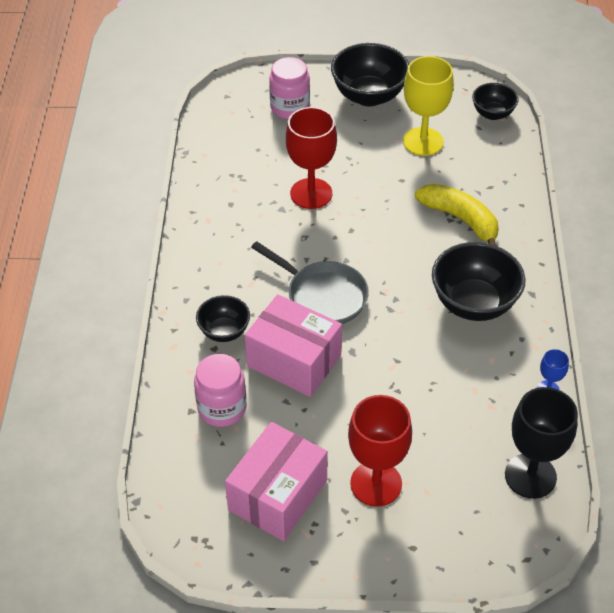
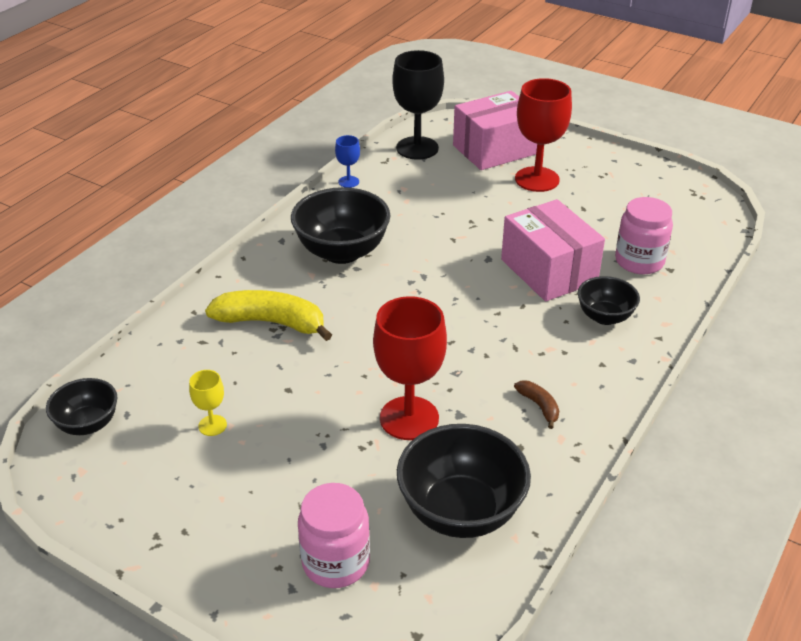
camera: 150 degrees left, 10 degrees down
pink box [225,422,328,541] -> pink box moved to [453,91,537,170]
grey pan [251,241,369,324] -> none
black bowl [331,43,409,106] -> black bowl moved to [397,424,531,538]
yellow goblet [403,56,454,156] -> yellow goblet [189,370,227,436], size x0.47
yellow banana [415,184,499,246] -> yellow banana turned 120 degrees clockwise [205,290,332,341]
none -> brown banana [514,381,559,429]

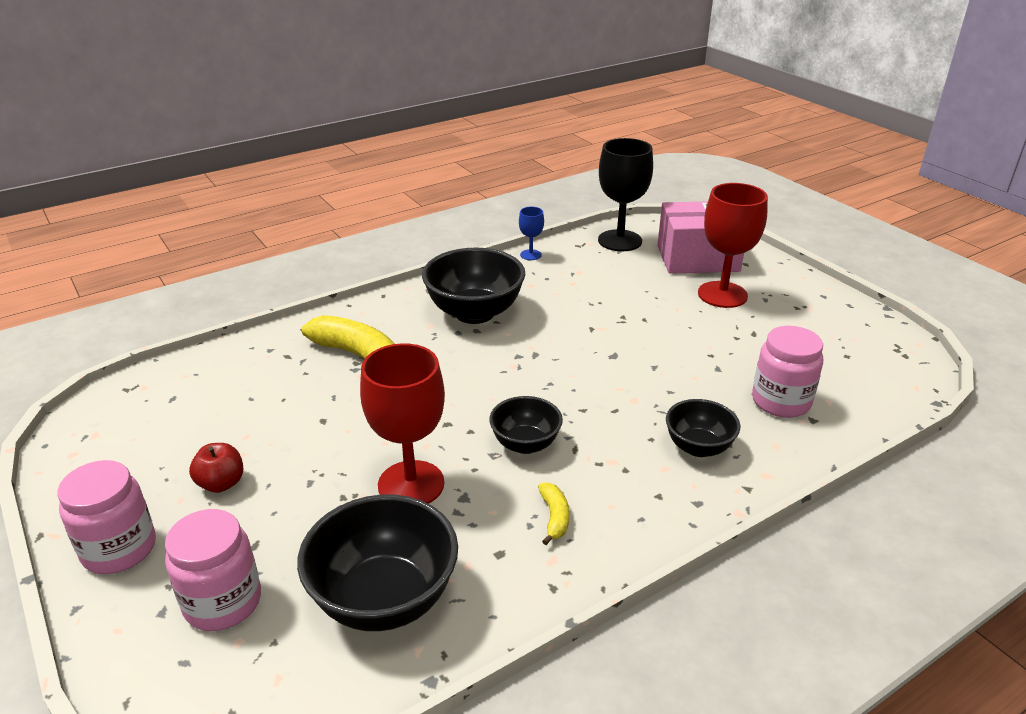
camera: 25 degrees right, 5 degrees down
black bowl [46,378,118,435] -> black bowl moved to [489,396,563,454]
yellow goblet [189,370,227,436] -> none
pink box [501,199,605,301] -> none
brown banana [514,381,559,429] -> yellow banana [538,482,569,545]
none -> pink jar [58,460,156,574]
none -> red apple [189,443,243,493]

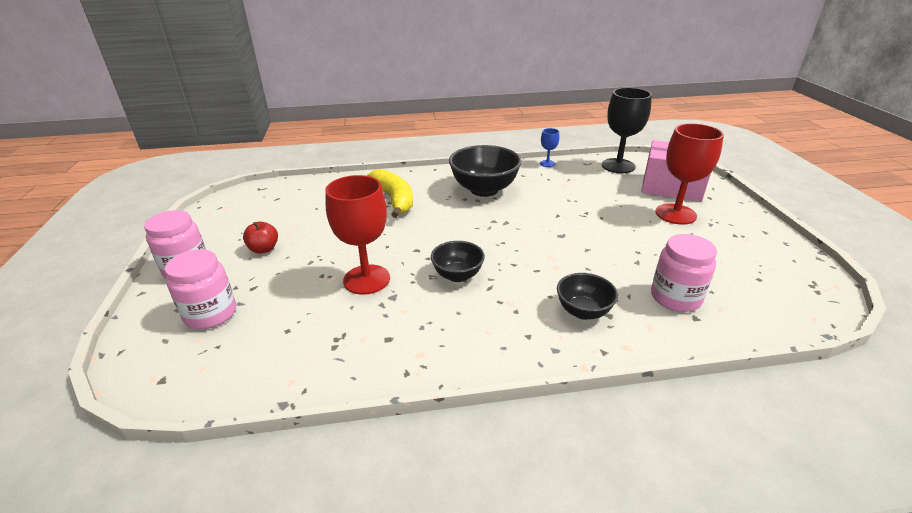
camera: 25 degrees right, 0 degrees up
black bowl [297,495,458,631] -> none
yellow banana [538,482,569,545] -> none

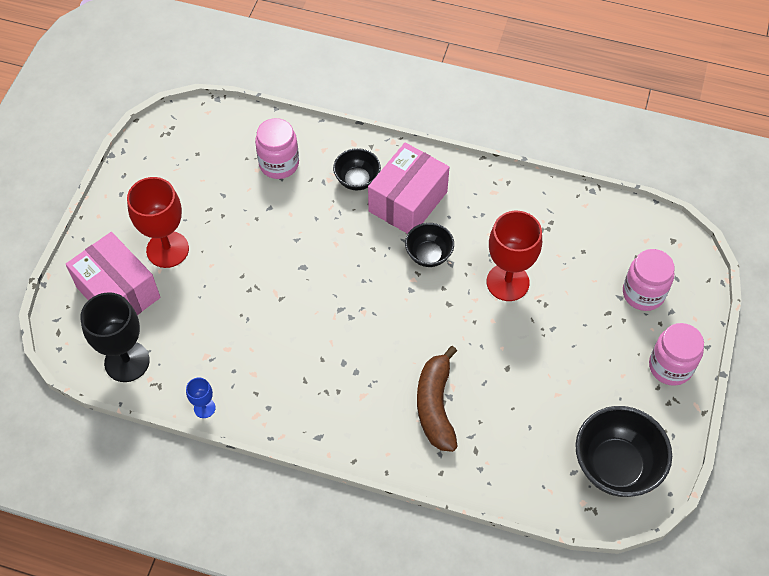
camera: 155 degrees left, 25 degrees up
red apple [243,222,278,254] -> none
yellow banana [367,169,413,218] -> brown banana [417,346,458,452]
black bowl [449,145,522,197] -> black bowl moved to [575,406,672,497]
none -> pink box [368,143,449,234]

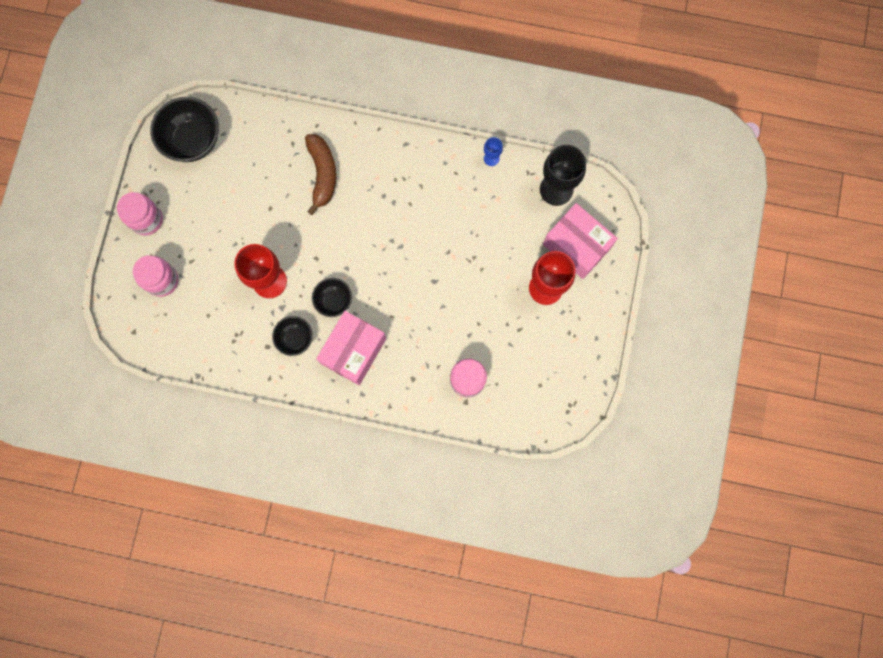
camera: 175 degrees right, 20 degrees up
black bowl [333,148,381,190] -> black bowl moved to [272,316,313,356]

